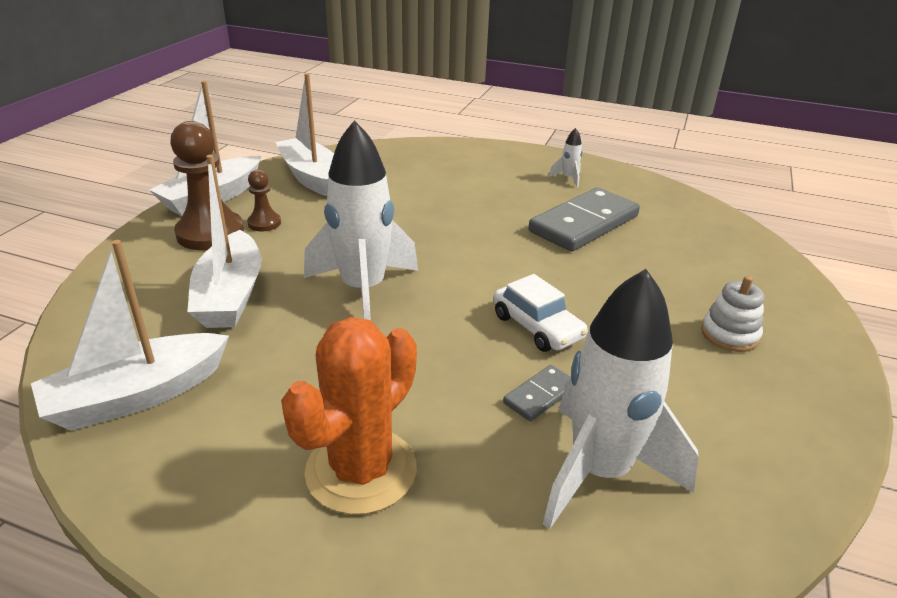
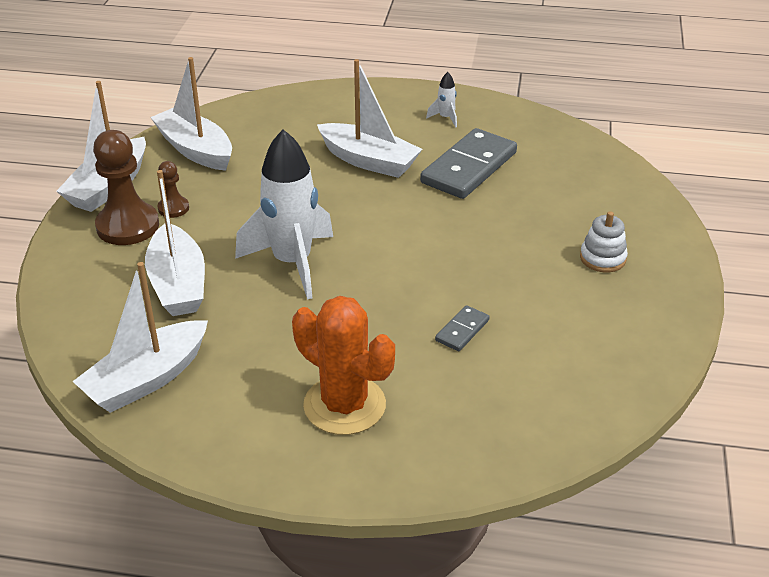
camera: 10 degrees left, 5 degrees up
orange cactus [281,317,417,515] -> orange cactus turned 75 degrees counterclockwise [292,296,395,435]
white car [493,274,588,352] -> none
white rocket [543,269,699,529] -> none
none -> white boat [317,59,422,178]

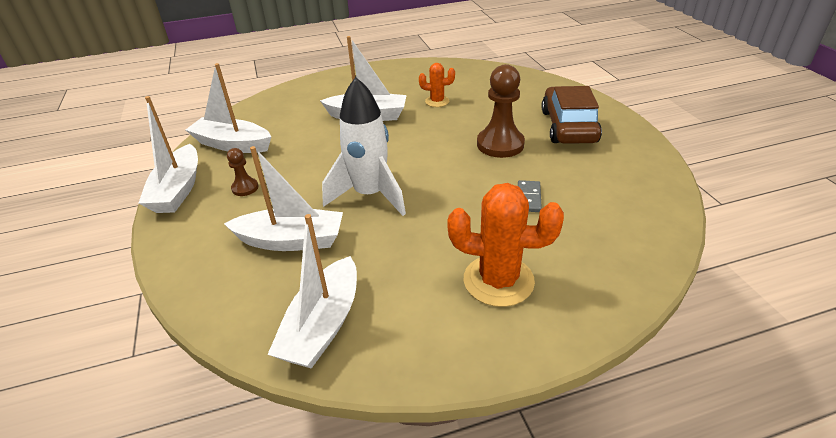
camera: 25 degrees left, 0 degrees up
brown pawn [93,130,159,245] -> brown pawn moved to [477,64,525,158]
white boat [145,170,205,316] -> white boat turned 45 degrees counterclockwise [224,146,343,251]
grey domino [420,128,517,199] -> orange cactus [419,63,455,107]
white rocket [426,72,457,127] -> none
white stacking toy [580,211,628,272] -> brown car [542,86,602,144]

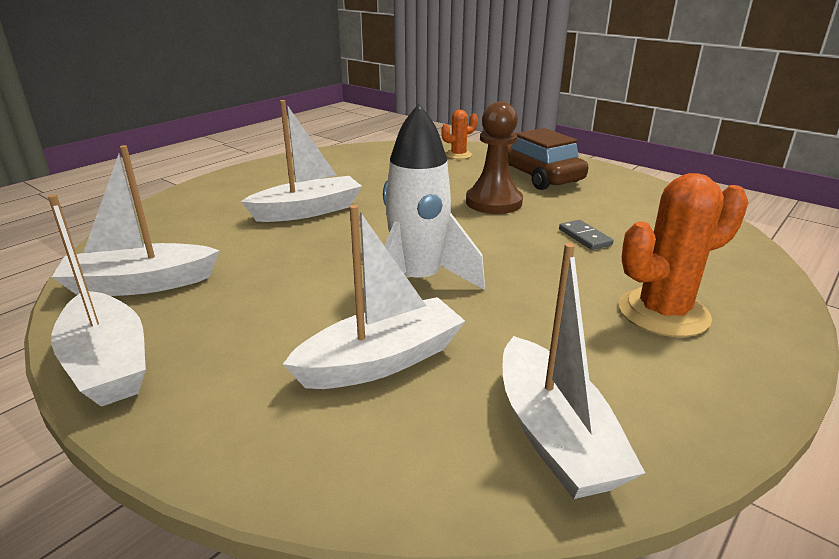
camera: 35 degrees left, 10 degrees down
brown pawn [227,148,258,196] -> none
orange cactus [419,63,455,107] -> orange cactus moved to [441,110,478,159]

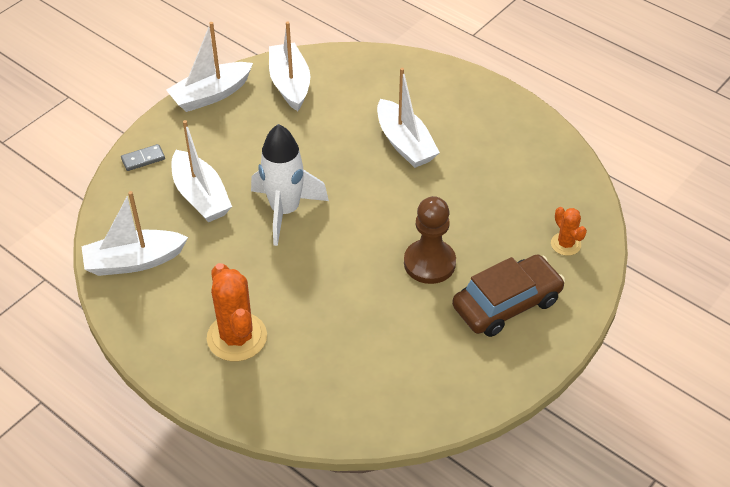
camera: 90 degrees right, 20 degrees up
grey domino [559,220,613,250] -> grey domino moved to [121,144,165,171]

